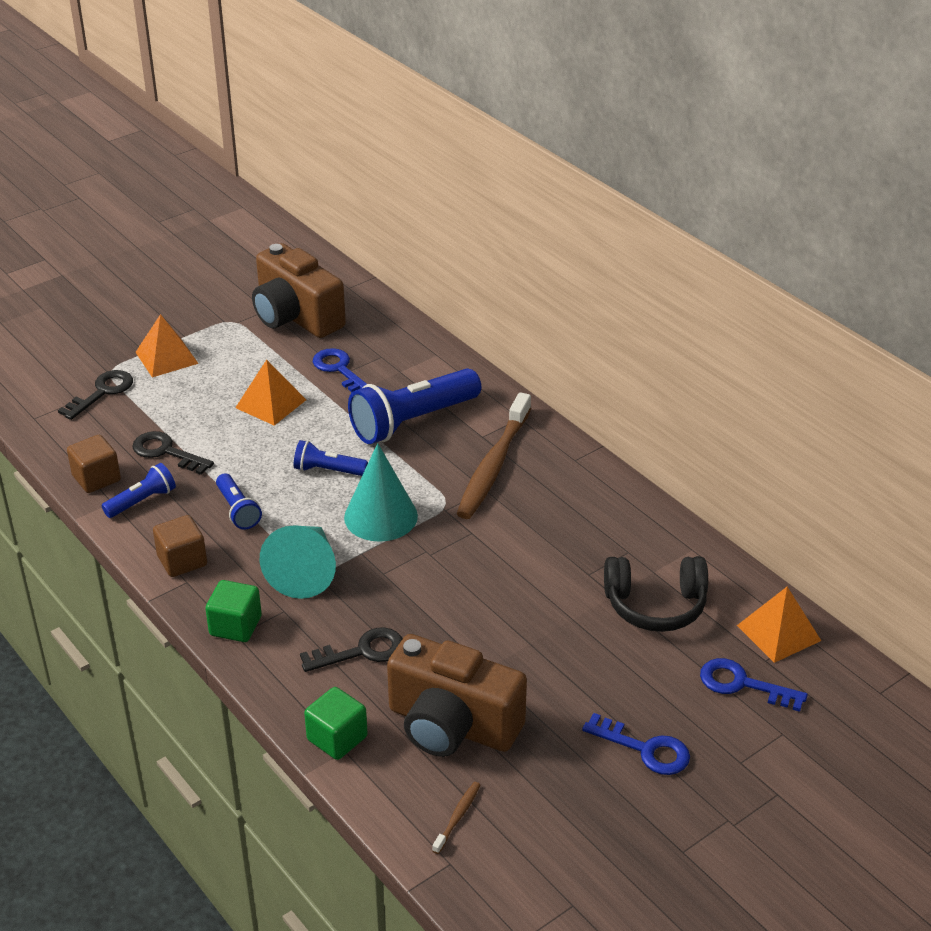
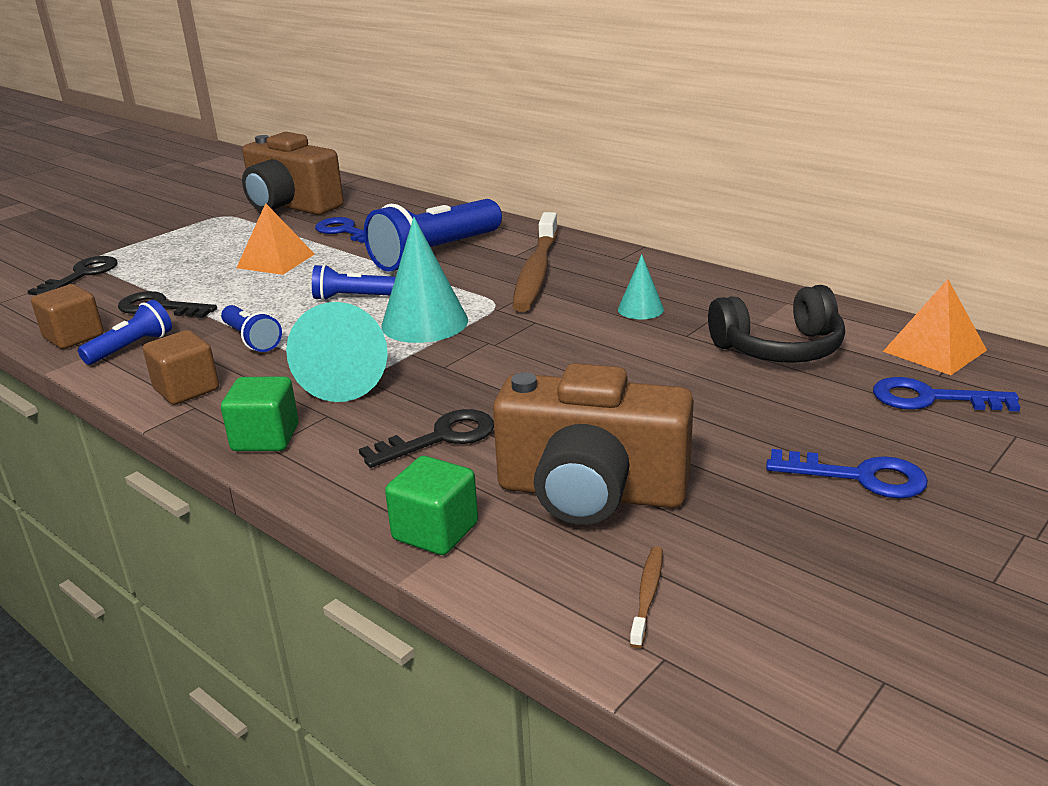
camera: 10 degrees left, 10 degrees down
orange pyramid [136,314,199,377] -> none
none -> turquoise cone [618,254,664,319]

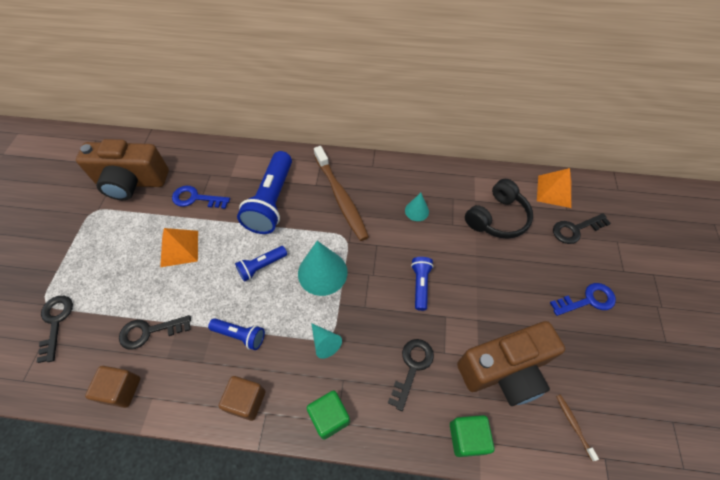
camera: 35 degrees left, 30 degrees up
blue flashlight [78,300,172,365] -> blue flashlight moved to [411,257,433,311]
turquoise cone [286,302,388,402] -> turquoise cone [311,323,342,359], size x0.53
blue key [873,377,1020,411] -> black key [553,213,611,244]

